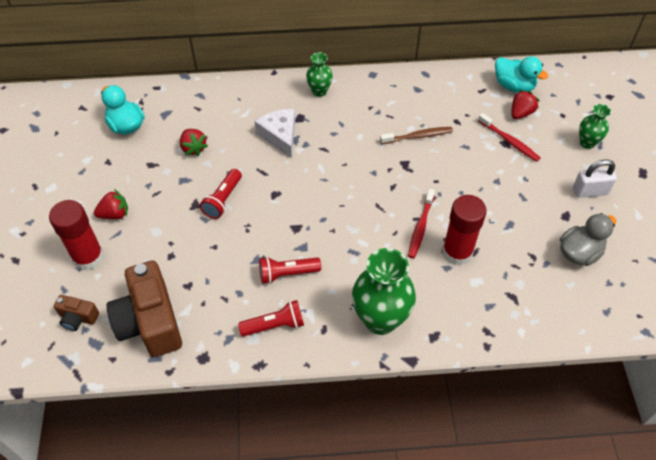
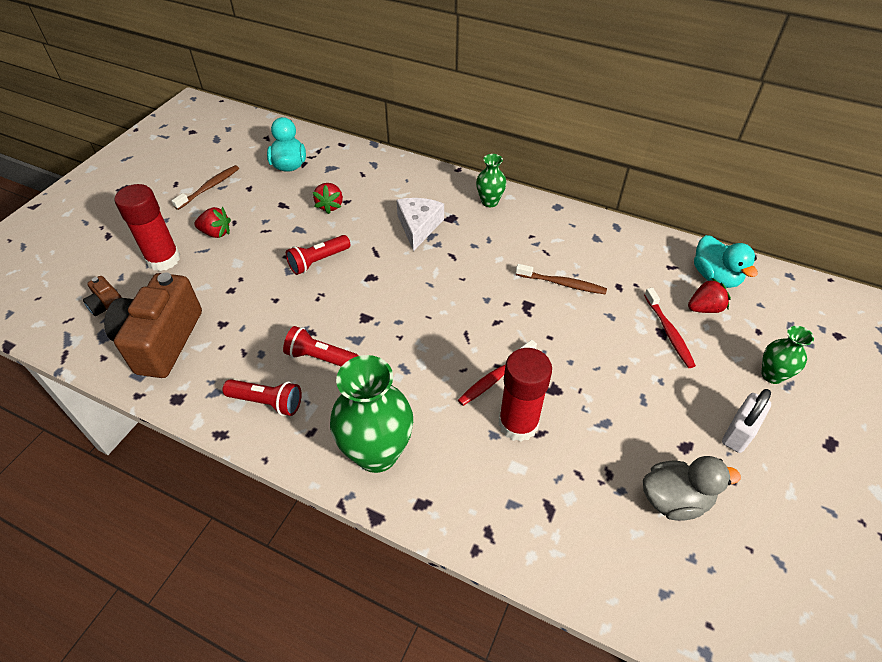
camera: 30 degrees right, 5 degrees down
white padlock [573,159,617,198] -> white padlock turned 75 degrees counterclockwise [722,389,771,453]
none -> brown toothbrush [172,165,239,210]

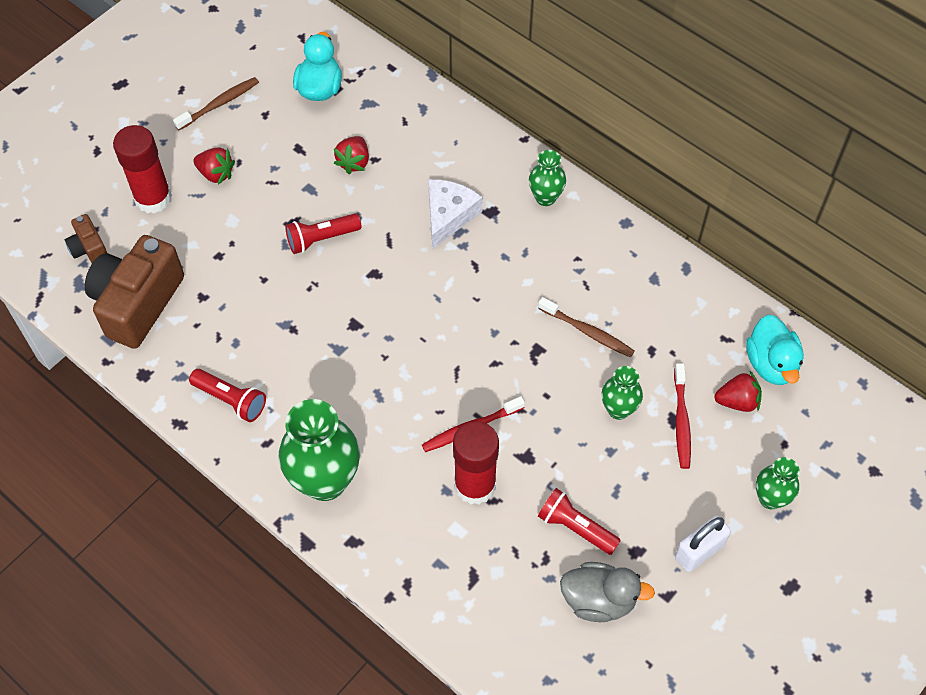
camera: 15 degrees right, 10 degrees up
red flashlight [283,326,359,366] -> red flashlight moved to [538,488,621,555]
none -> green vase [602,366,643,420]

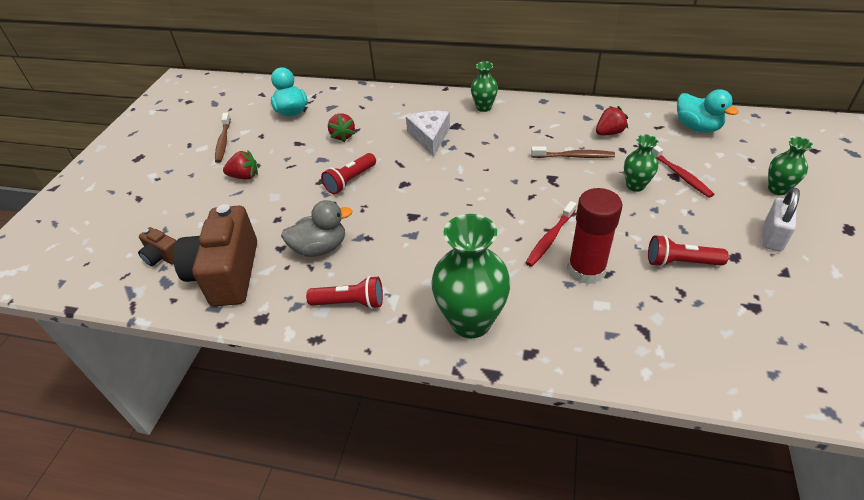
camera: 25 degrees left, 15 degrees down
red glue stick [113,125,172,213] -> none
brown toothbrush [173,77,259,130] -> brown toothbrush turned 150 degrees clockwise [215,112,231,163]
grey duck [560,562,655,622] -> grey duck moved to [281,200,353,257]
red strawberry [714,371,762,412] -> red strawberry moved to [596,106,628,135]

